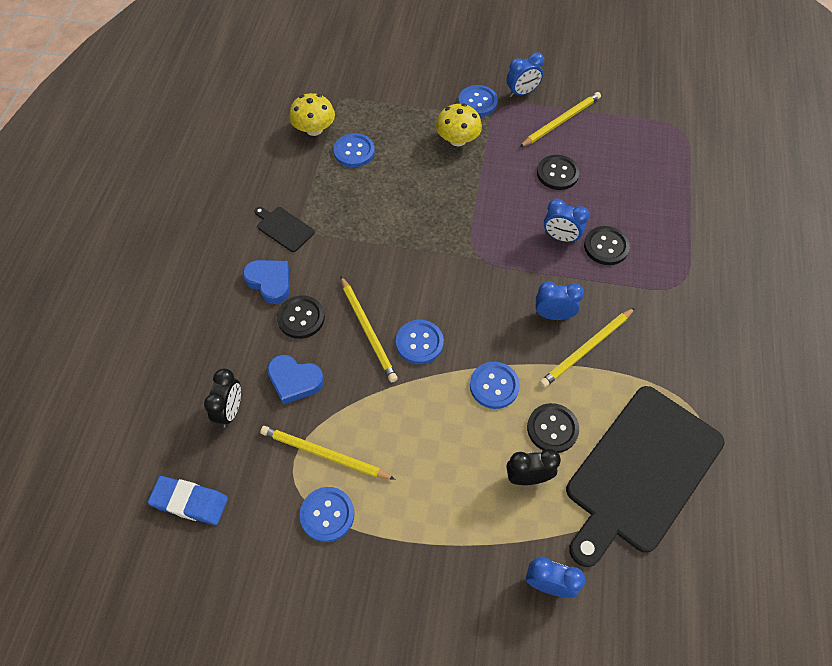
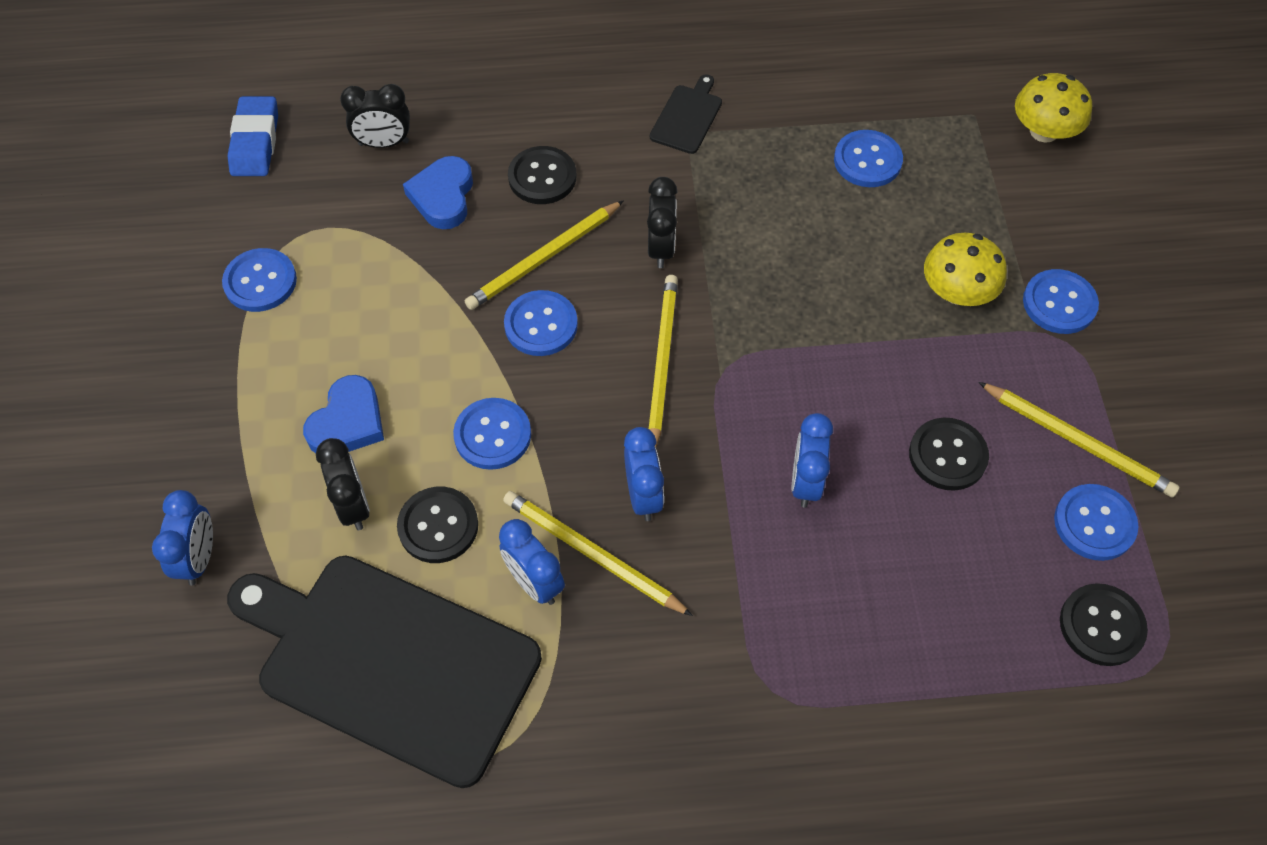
camera: 75 degrees right, 0 degrees up
blue heart [243,260,290,304] -> blue heart moved to [303,375,384,453]
yellow pencil [260,426,396,480] -> yellow pencil moved to [649,275,678,447]
yellow mushroom [289,93,335,136] -> yellow mushroom moved to [1015,73,1092,143]
blue clock [507,52,544,97] -> blue clock moved to [499,519,565,605]
black button [584,226,630,265] -> black button moved to [1060,583,1148,666]
none -> black clock [647,177,677,268]
none -> blue button [1054,484,1138,561]

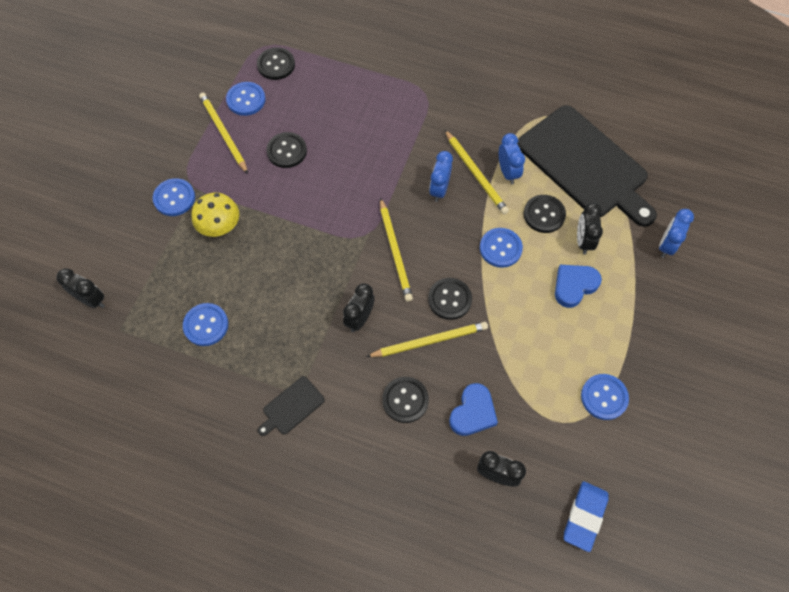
camera: 155 degrees left, 5 degrees up
blue button [504,290,578,356] -> black button [428,278,472,320]
yellow pencil [649,275,678,447] -> yellow pencil turned 45 degrees counterclockwise [380,197,413,302]
blue clock [792,413,833,508] -> none
yellow mushroom [1015,73,1092,143] -> black clock [56,268,105,308]

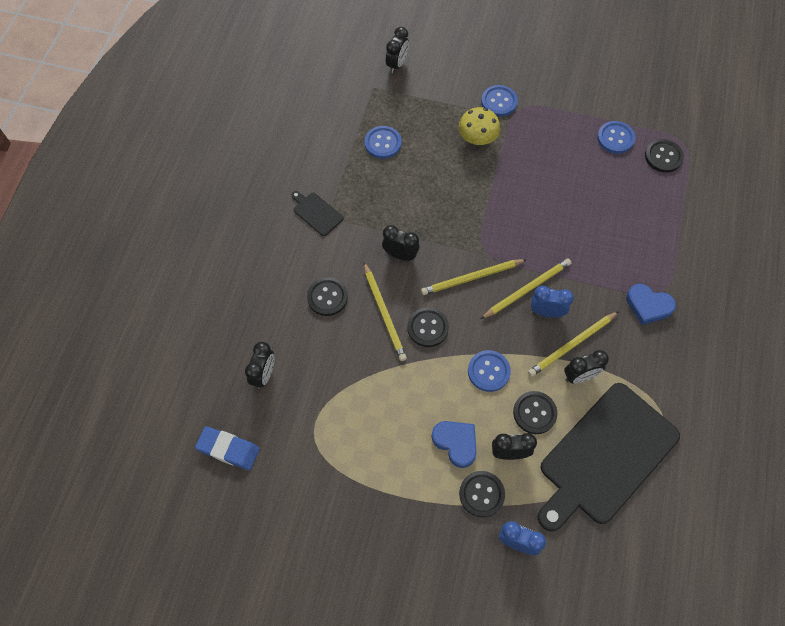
camera: 85 degrees right, 0 degrees up
yellow pencil [199,93,248,174] -> yellow pencil moved to [481,258,571,319]
black button [266,132,307,168] -> black button moved to [459,471,505,517]
blue heart [449,383,498,436] -> blue heart moved to [626,284,676,325]
blue clock [499,133,525,184] -> black clock [564,350,609,383]
blue button [581,374,629,420] -> none

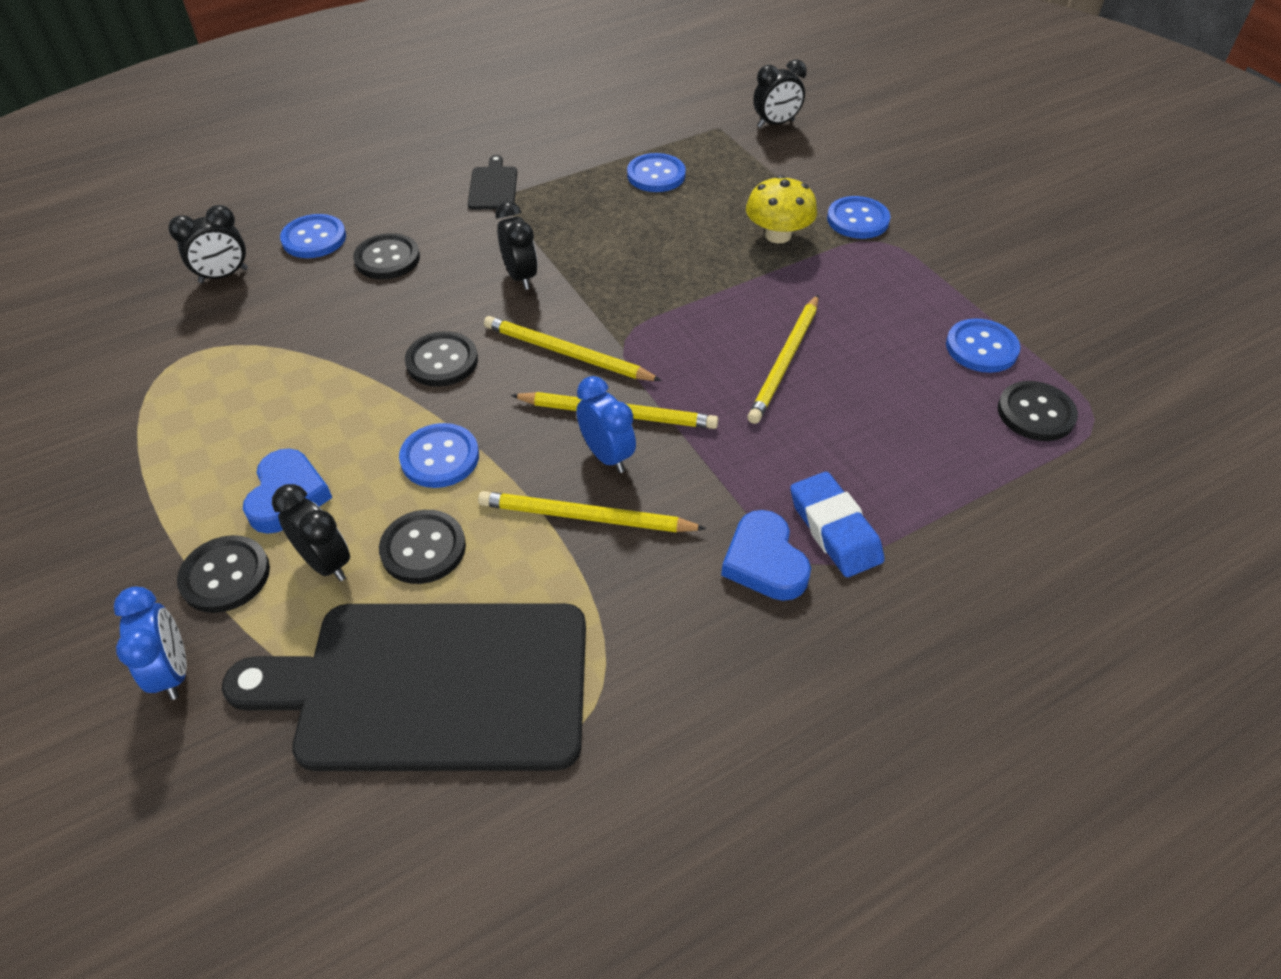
camera: 45 degrees right, 15 degrees down
blue eraser [195,426,260,470] -> blue eraser moved to [790,472,884,577]
yellow pencil [364,262,407,361] -> yellow pencil moved to [747,295,819,424]
black clock [564,350,609,383] -> none
none -> blue button [280,214,346,258]

